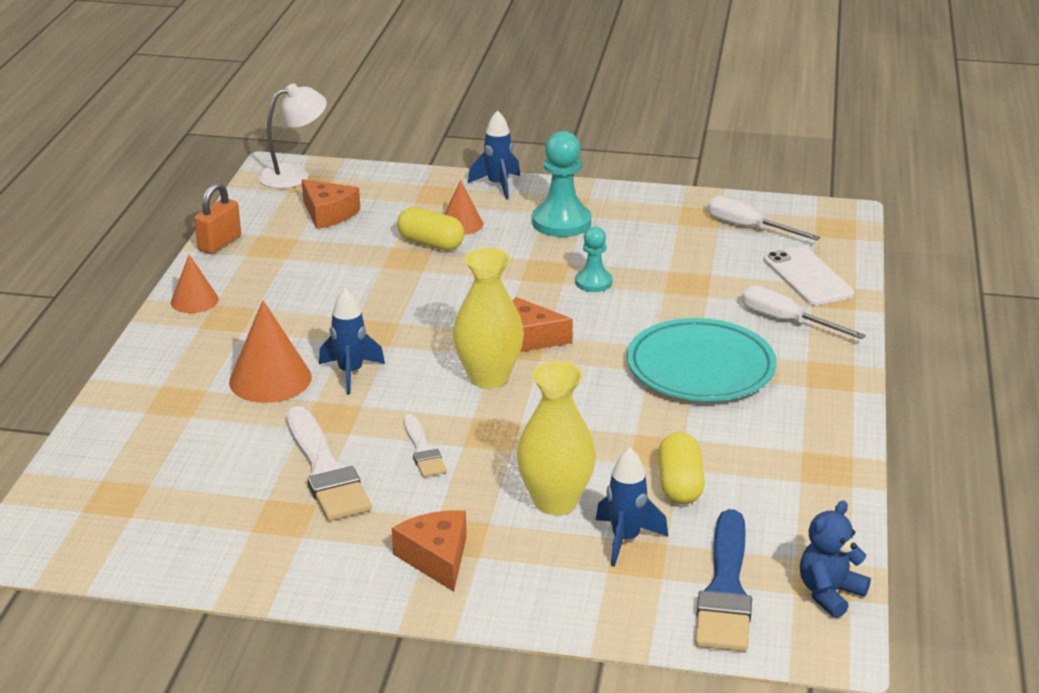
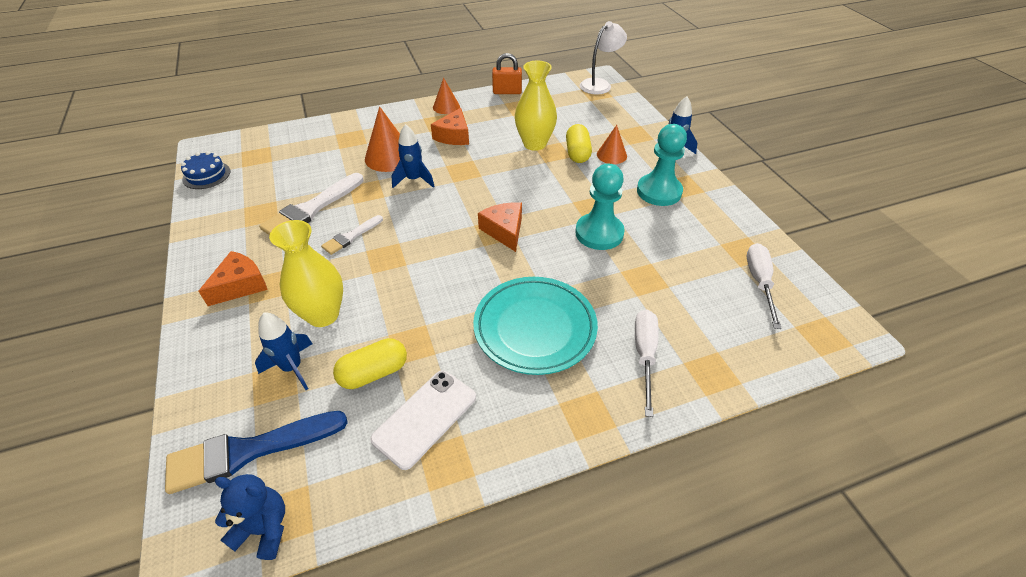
camera: 60 degrees right, 15 degrees up
white lamp [258,84,327,189] -> white lamp turned 75 degrees counterclockwise [580,21,627,95]
orange cheese [302,179,360,229] -> orange cheese moved to [431,108,469,145]
yellow vase [453,248,524,388] -> yellow vase moved to [515,61,557,151]
turquoise pawn [575,226,612,292] -> turquoise pawn [575,164,625,250], size x1.69
white phone [764,246,854,306] -> white phone moved to [370,370,476,470]
none -> blue cake [181,151,231,189]

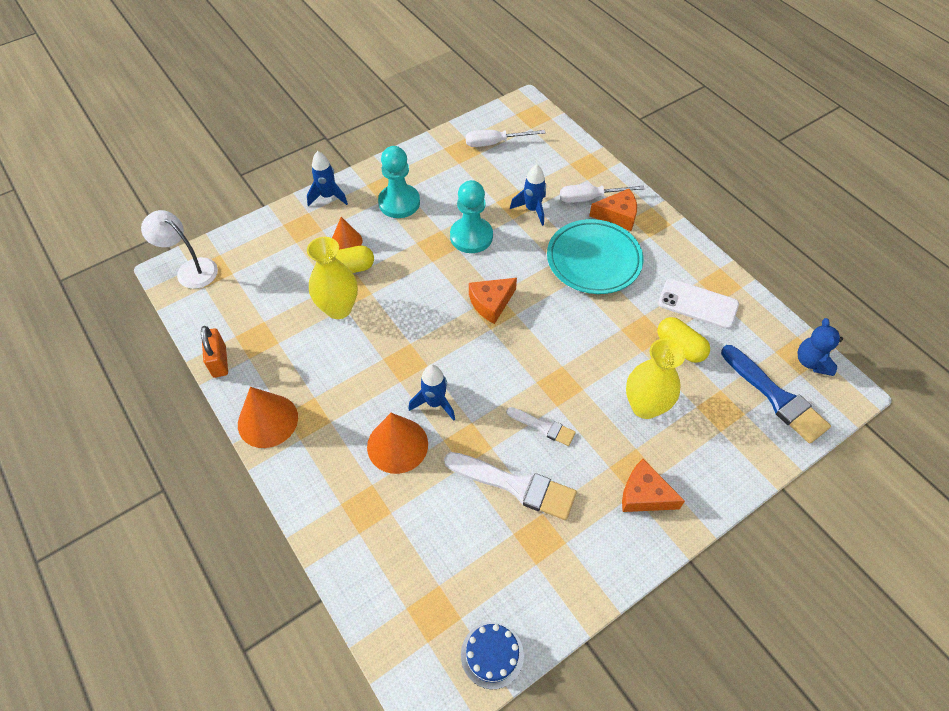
camera: 105 degrees left, 10 degrees up
blue rocket [255,312,313,390] -> blue rocket moved to [510,164,546,226]
orange cheese [431,108,469,145] -> orange cheese moved to [589,189,637,231]
orange cone [433,78,460,114] -> orange cone [238,387,298,448], size x1.61

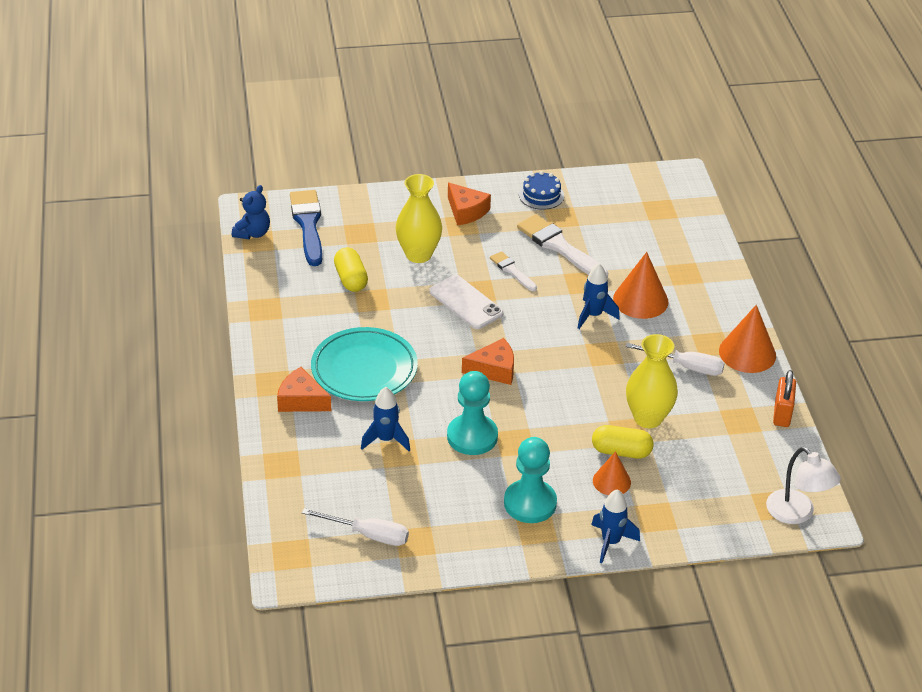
camera: 155 degrees left, 15 degrees down
blue cake [461,622,524,689] -> blue cake moved to [519,171,564,210]
white screwdriver [560,185,645,203] -> white screwdriver moved to [626,343,725,376]
white phone [658,279,739,329] -> white phone moved to [429,275,504,329]

